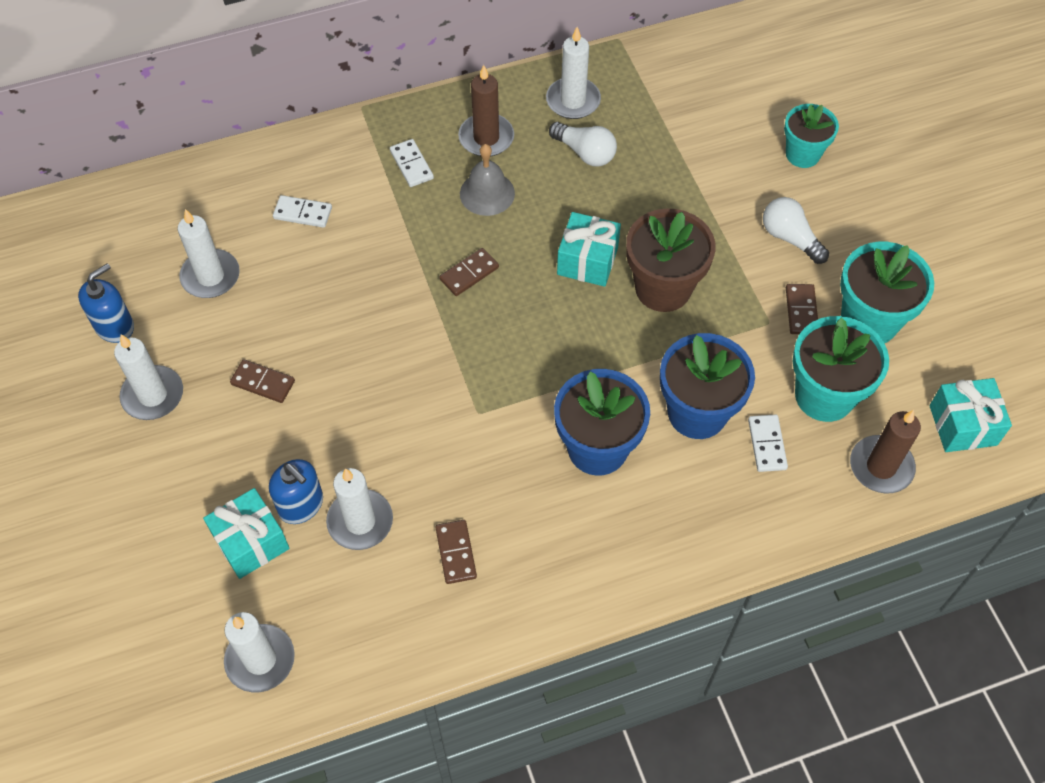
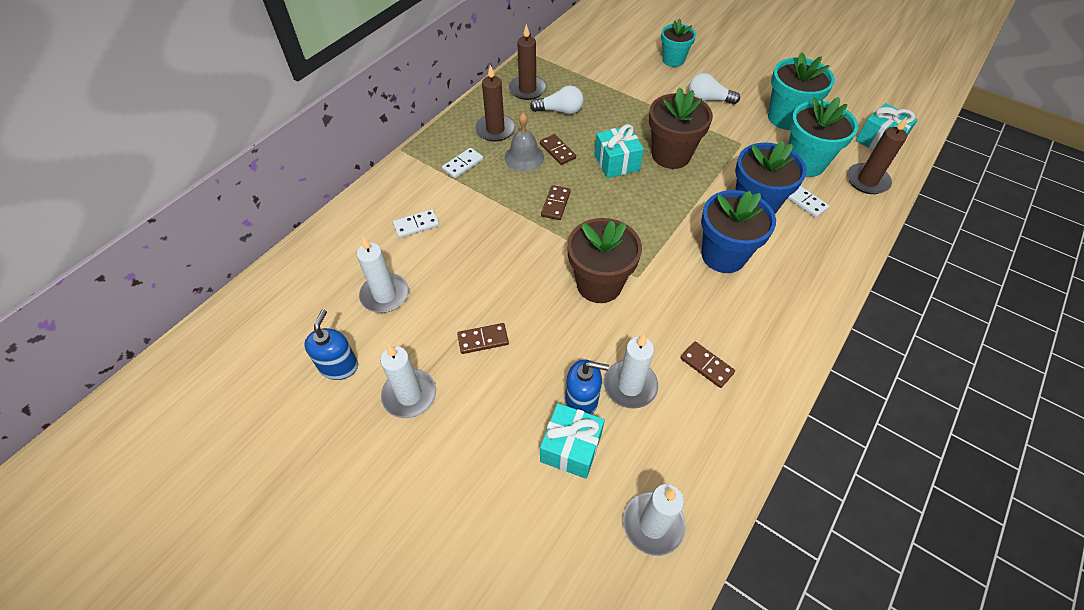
camera: 35 degrees left, 5 degrees down
white domino [390,139,434,187] -> white domino turned 75 degrees counterclockwise [442,148,483,178]
white candle [546,27,601,119] -> brown candle [509,24,547,100]
brown domino [786,284,818,334] -> brown domino moved to [540,134,576,165]
none -> brown flower pot [567,218,642,303]

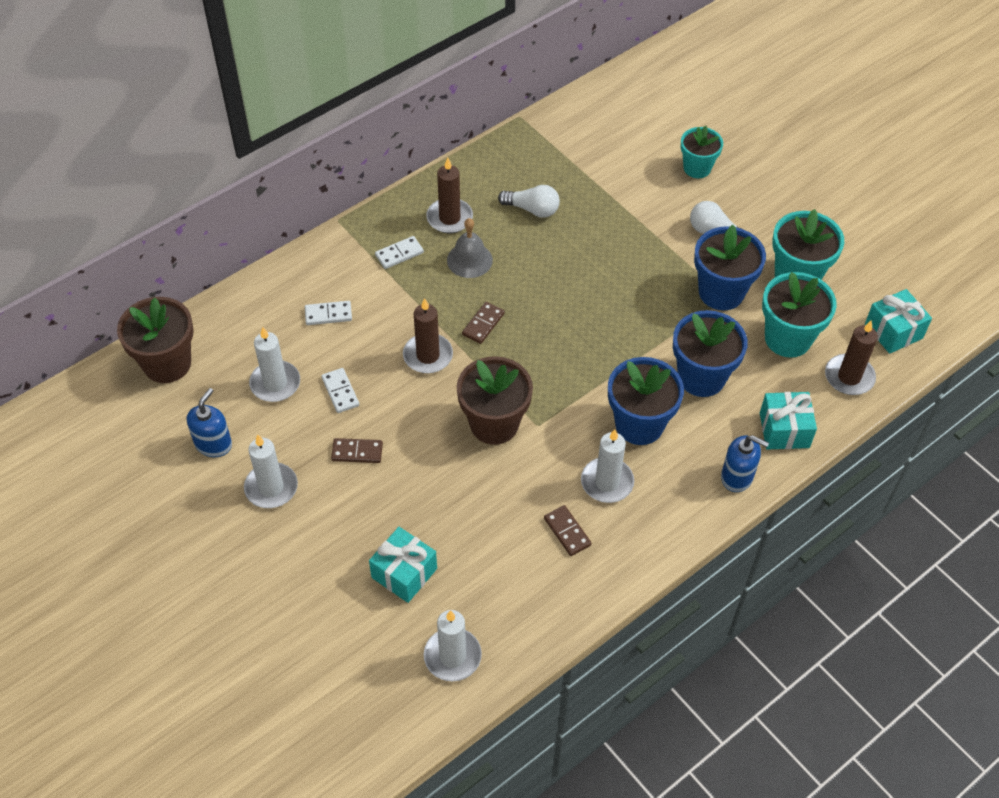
camera: 15 degrees right, 0 degrees up
brown candle [509,24,547,100] -> brown candle moved to [403,298,453,373]
brown domino [540,134,576,165] -> none
blue soap dispenser [565,360,609,415] -> blue soap dispenser moved to [721,435,769,492]
turquoise gift [594,124,644,178] -> turquoise gift moved to [760,392,817,450]
white candle [604,334,658,409] -> white candle moved to [581,429,634,503]
brown flower pot [649,88,713,169] -> brown flower pot moved to [117,297,194,383]
white domino [788,186,829,218] -> white domino moved to [321,368,359,413]
none -> blue flower pot [694,225,766,311]

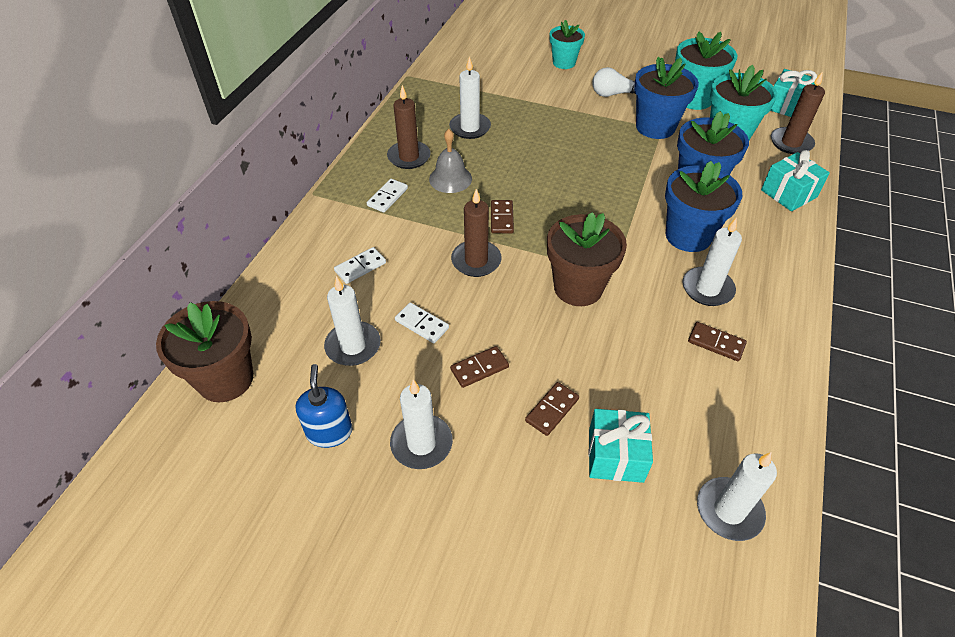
camera: 30 degrees left, 5 degrees down
white light bulb [498,185,560,218] -> white candle [449,56,491,139]
blue soap dispenser [721,435,769,492] -> none
none -> brown domino [525,382,579,436]

